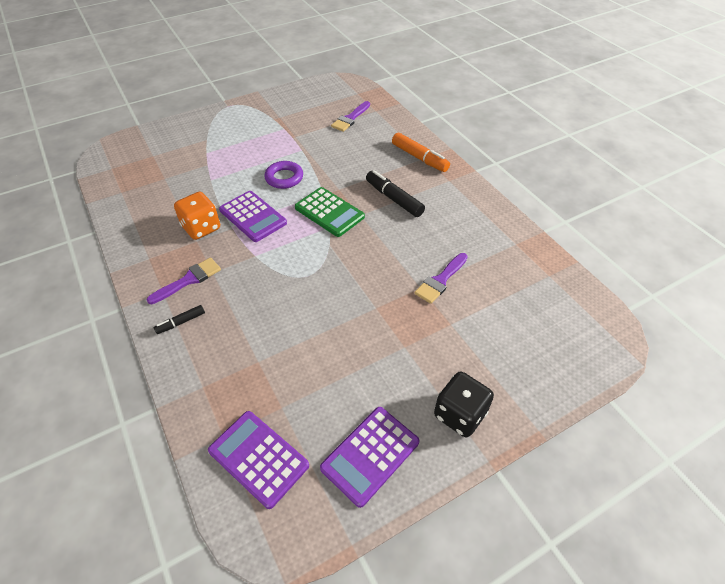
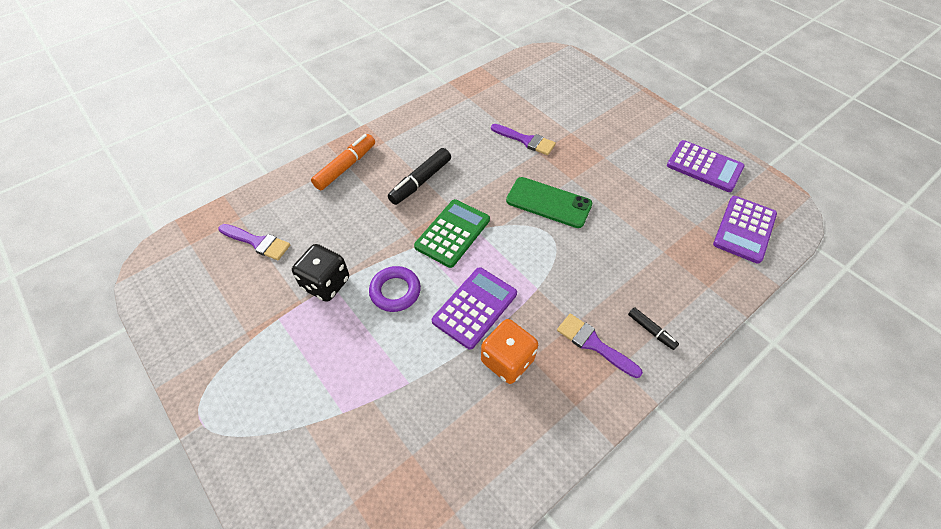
camera: 100 degrees left, 5 degrees up
black dice [434,372,494,437] -> black dice moved to [292,244,349,302]
none -> green phone [506,177,592,228]

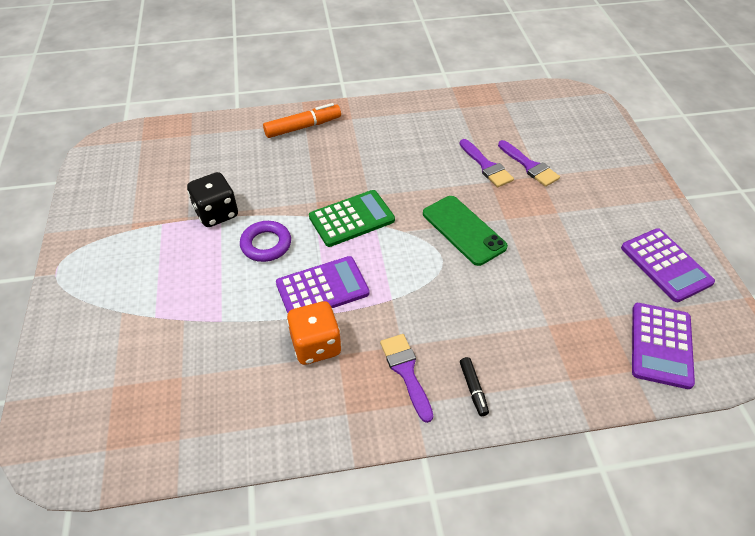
camera: 30 degrees right, 5 degrees down
purple brush [218,224,290,260] -> purple brush moved to [498,140,560,187]
black marker [388,148,451,205] -> none
purple calculator [713,196,777,264] -> purple calculator turned 45 degrees counterclockwise [632,303,695,389]

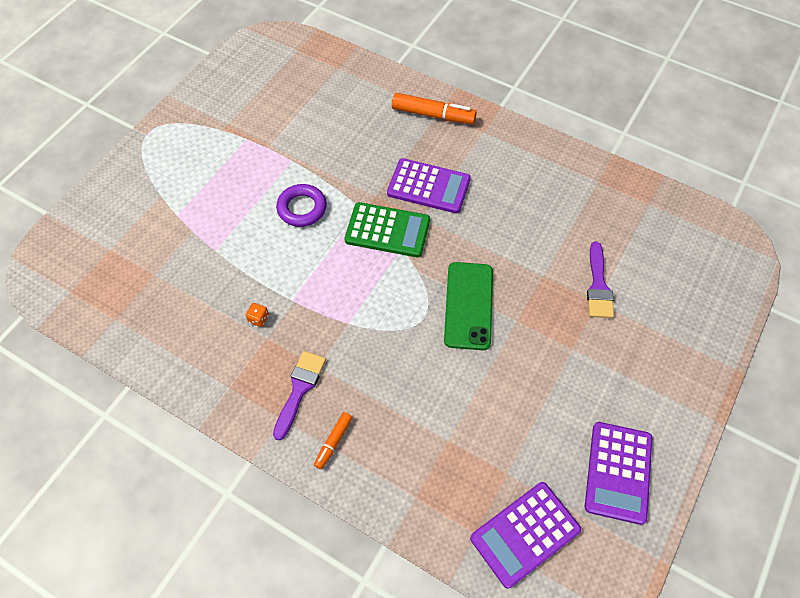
camera: 40 degrees right, 10 degrees up
black dice [187,172,238,227] -> none
purple calculator [276,256,370,313] -> purple calculator moved to [387,158,471,213]
orange dice [287,301,342,365] -> orange dice [246,303,269,327], size x0.41
purple brush [460,139,514,187] -> none
black marker [460,357,489,416] -> orange marker [314,412,352,470]

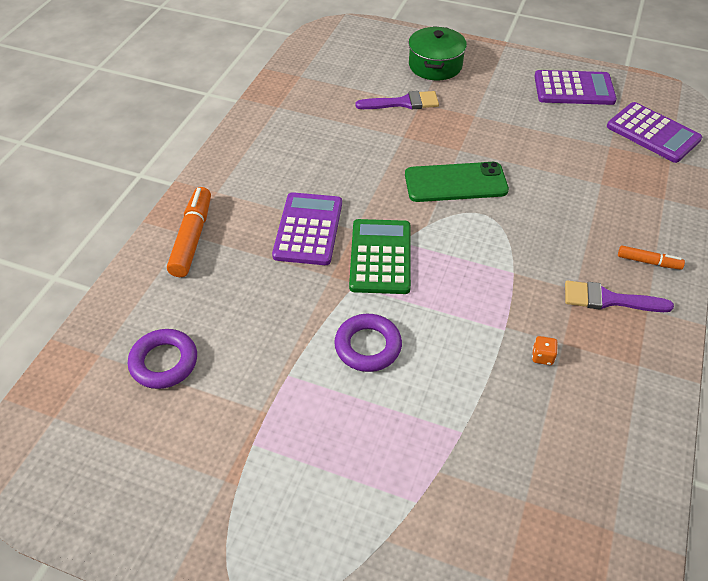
camera: 100 degrees left, 10 degrees down
none -> purple ring [128,329,197,389]
none -> green pot [408,26,467,80]

